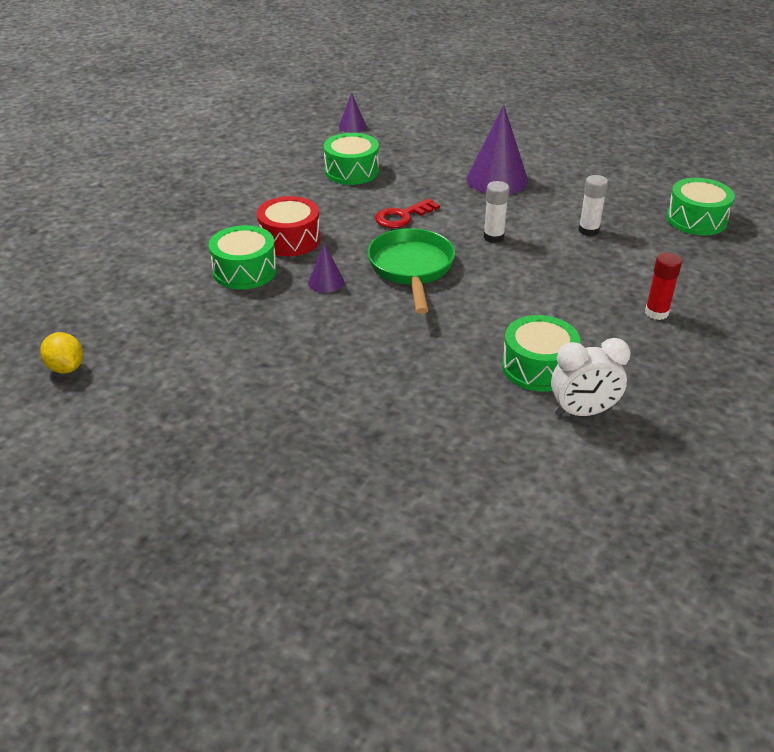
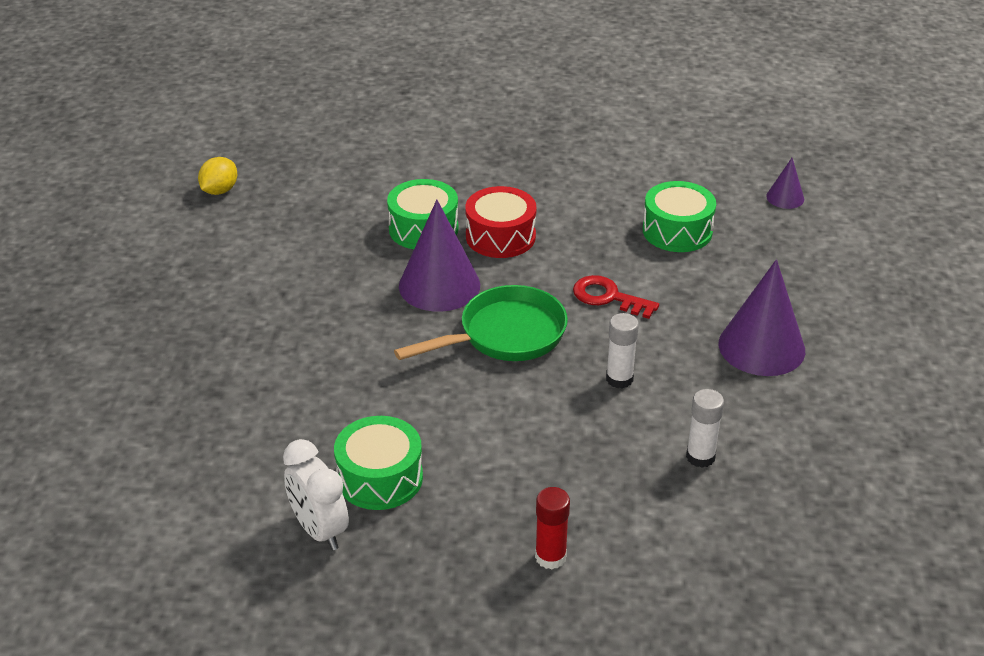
camera: 65 degrees right, 0 degrees up
purple cone [308,243,344,293] -> purple cone [399,200,480,312], size x2.00
green drum [666,178,735,235] -> none

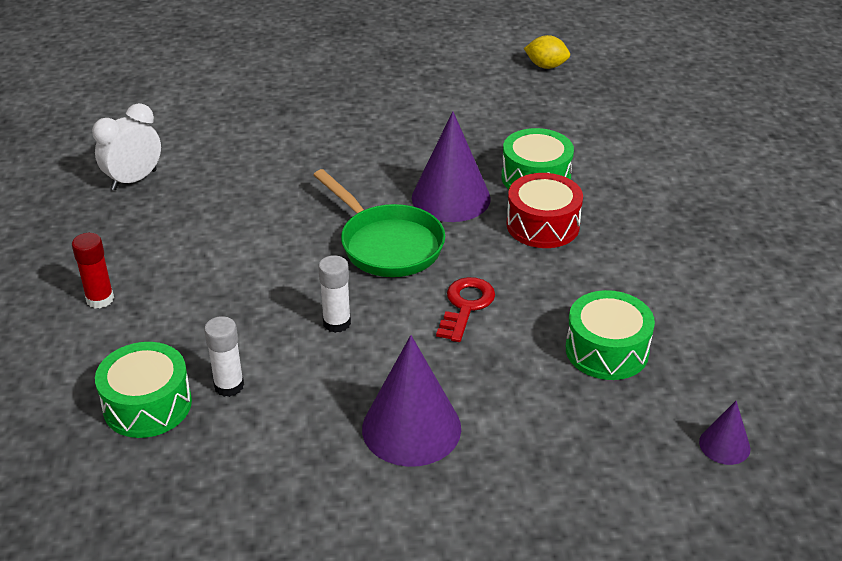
camera: 80 degrees right, 0 degrees up
green drum [334,416,423,510] -> green drum moved to [95,342,192,438]

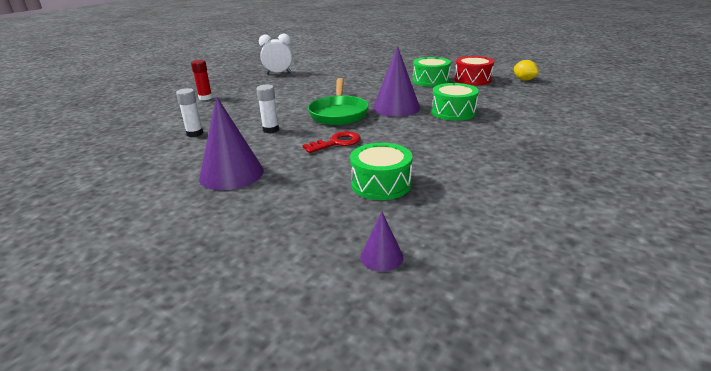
camera: 40 degrees right, 10 degrees down
green drum [95,342,192,438] -> green drum moved to [413,57,451,87]
red drum [506,173,583,248] -> red drum moved to [454,56,494,86]

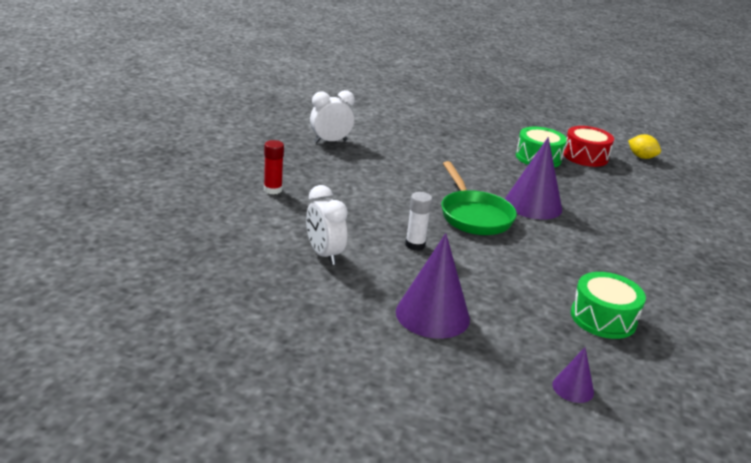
camera: 20 degrees left, 0 degrees up
white glue stick [176,88,203,137] -> white clock [306,185,348,265]
red key [302,131,361,153] -> none
purple cone [361,212,403,271] -> purple cone moved to [552,347,594,403]
green drum [431,83,479,121] -> none

